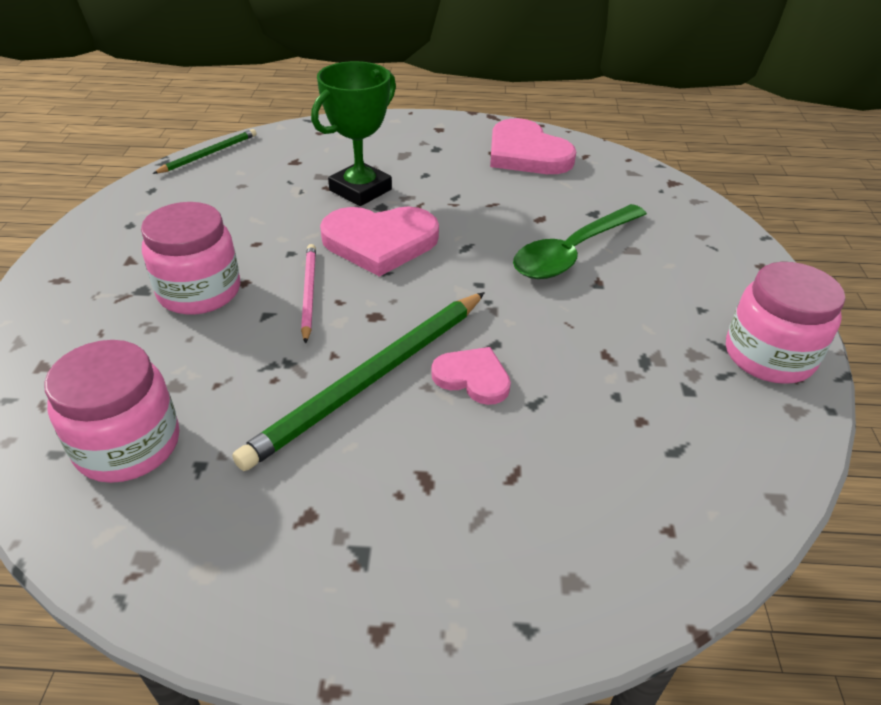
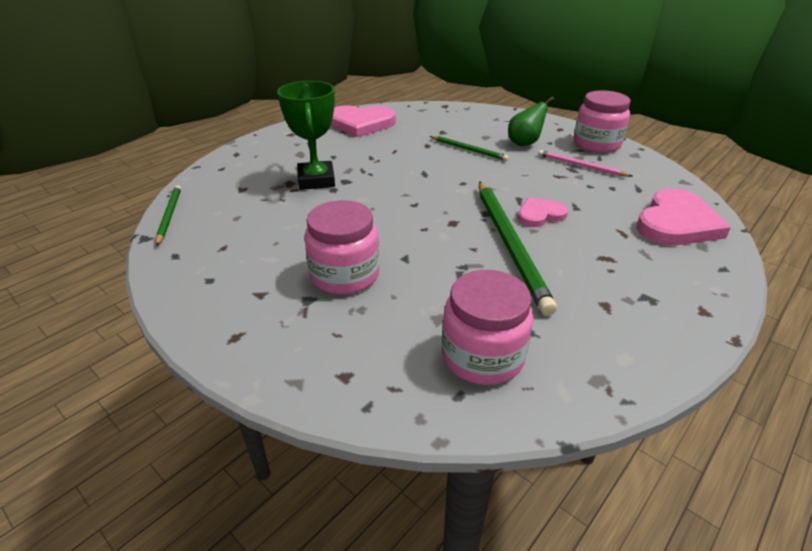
camera: 50 degrees left, 5 degrees down
pink pencil [301,244,316,344] -> pink pencil moved to [538,150,632,177]
pink heart [320,207,439,277] -> pink heart moved to [636,188,731,245]
green spoon [513,204,647,279] -> green pencil [430,136,509,161]
none -> green pear [508,96,554,146]

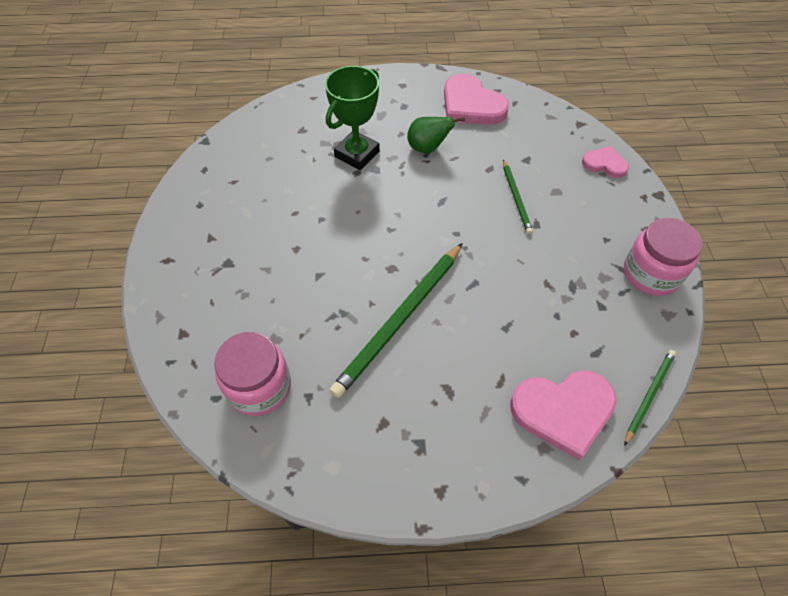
camera: 45 degrees right, 20 degrees up
green pencil [156,185,181,246] -> green pencil moved to [624,350,676,446]
pink jar [304,200,379,294] -> none
green pear [508,96,554,146] -> green pear moved to [407,117,465,153]
pink heart [518,197,568,227] -> pink heart moved to [582,146,629,178]
pink pencil [538,150,632,177] -> none

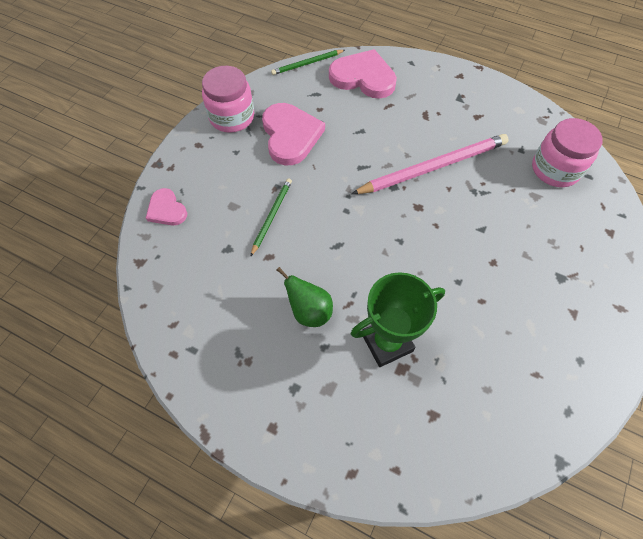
camera: 150 degrees left, 5 degrees up
green pencil [329,243,463,398] -> pink pencil [351,134,509,194]
pink heart [444,73,509,125] -> pink heart moved to [262,103,325,165]

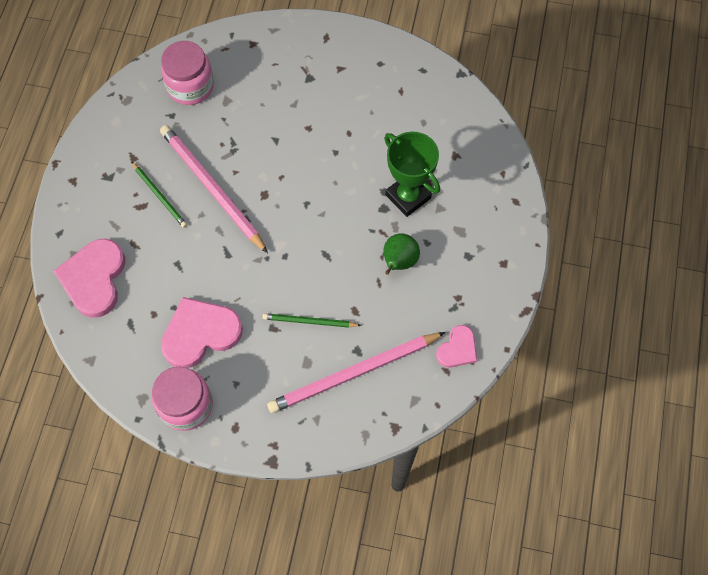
camera: 105 degrees left, 5 degrees up
pink heart [146,188,187,226] -> pink heart moved to [436,325,477,368]
green pencil [271,50,345,75] -> green pencil moved to [131,161,187,228]
none -> pink pencil [267,332,445,413]

